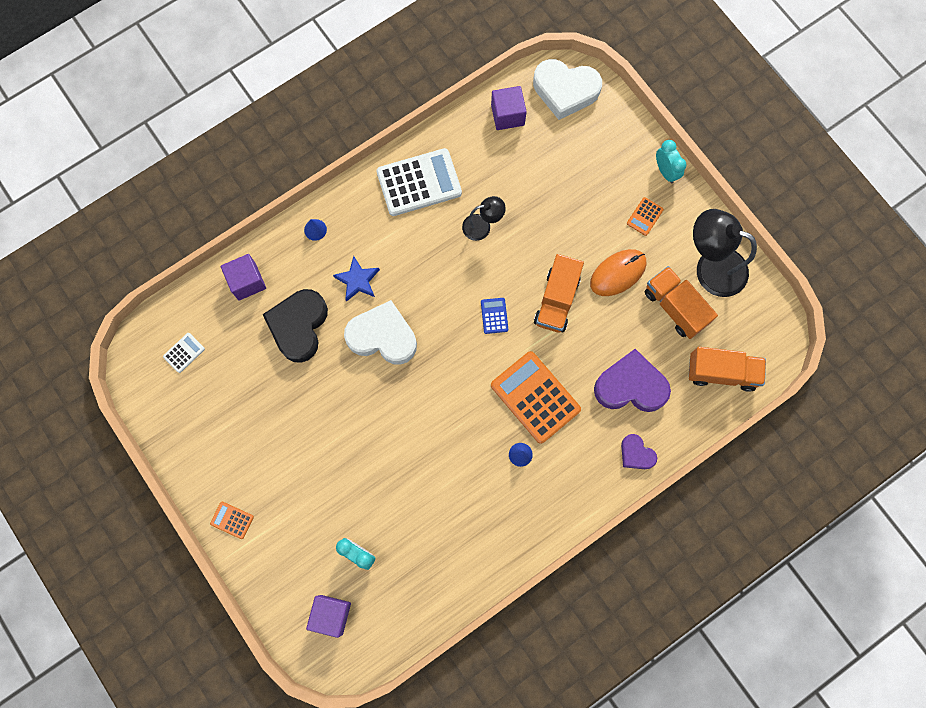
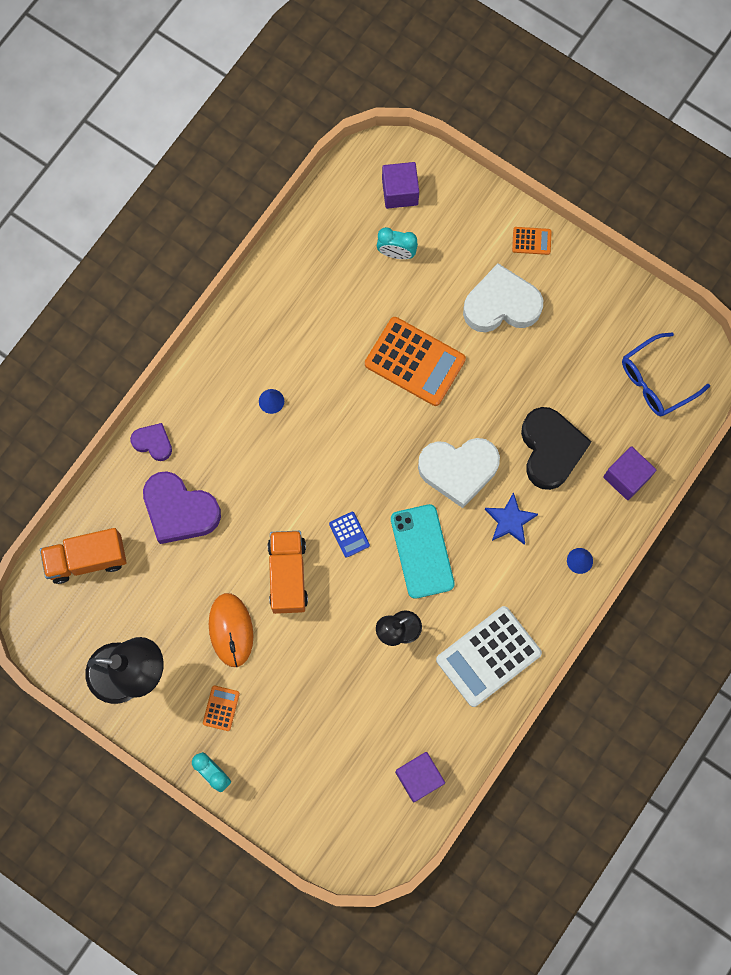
camera: 160 degrees right, 0 degrees up
white calculator [163,333,205,373] -> blue glasses [622,332,710,417]
orange calculator [491,351,581,444] -> orange calculator moved to [365,317,466,406]
white heart [533,59,602,120] -> white heart moved to [463,263,543,332]
orange mouse [590,249,646,296] -> orange mouse turned 45 degrees counterclockwise [209,593,253,667]
purple heart [594,349,671,412] -> purple heart turned 45 degrees clockwise [143,471,221,544]
orange truck [645,266,718,339] -> none
none -> turquoise phone [391,504,455,599]

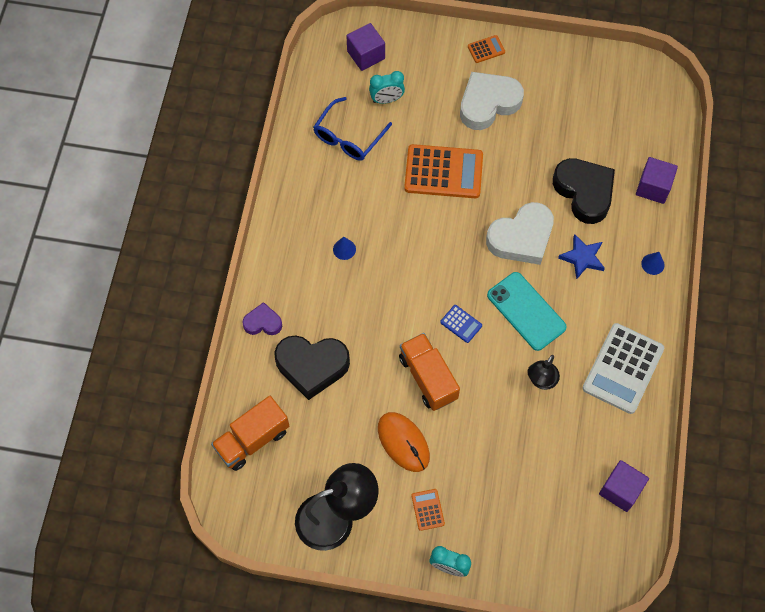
camera: 25 degrees left, 10 degrees down
purple heart [143,471,221,544] -> black heart [274,335,350,400]
blue glasses [622,332,710,417] -> blue glasses moved to [313,97,392,161]

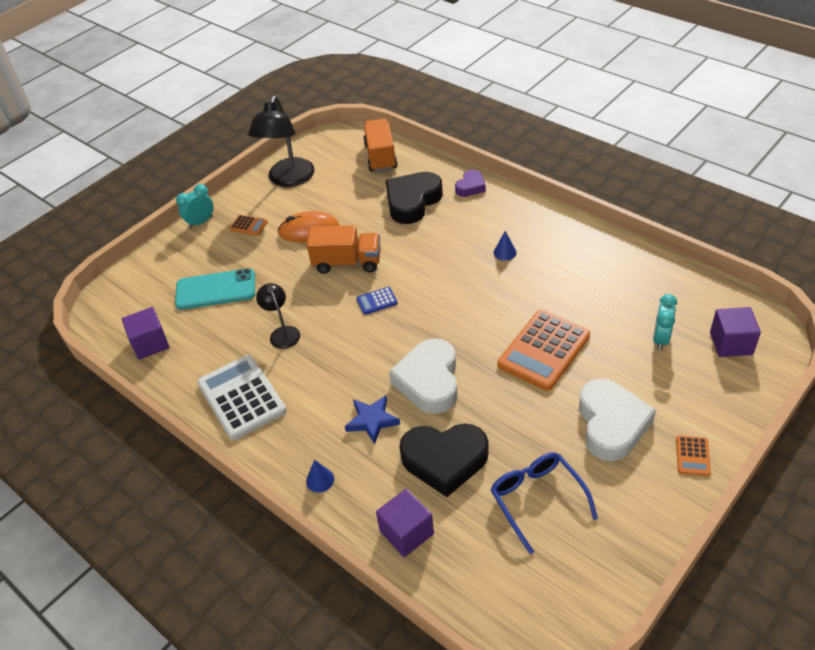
camera: 125 degrees right, 20 degrees down
blue glasses [313,97,392,161] -> blue glasses moved to [491,452,598,554]
turquoise phone [487,272,567,351] -> turquoise phone moved to [175,268,255,310]

